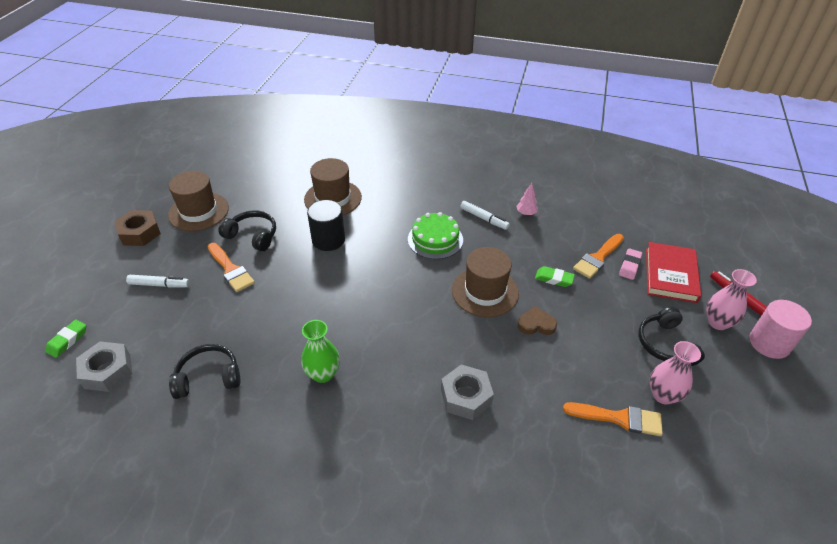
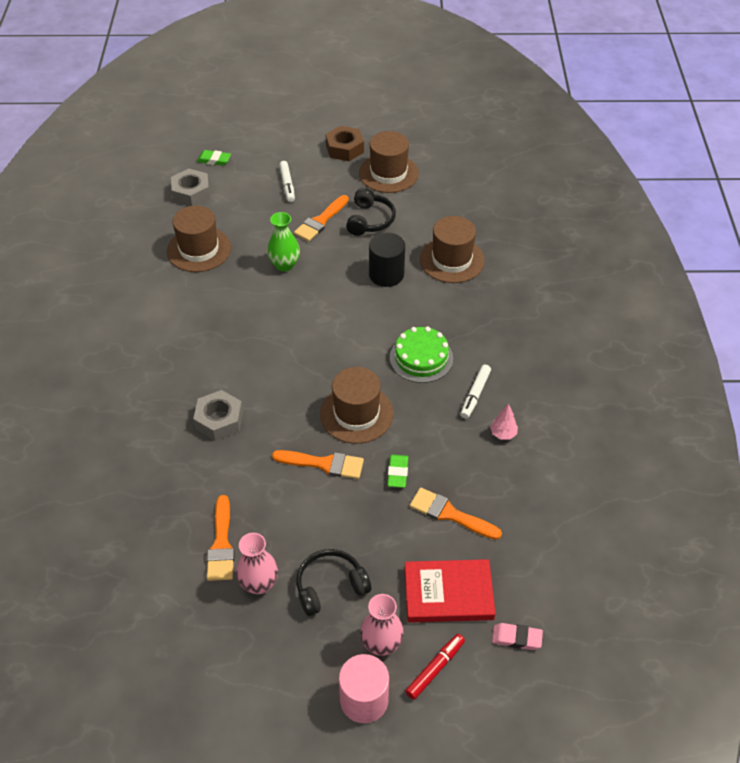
camera: 75 degrees right, 5 degrees up
black headphones [169,344,240,399] -> brown hat [167,206,231,272]
green vase [301,320,340,383] -> green vase moved to [267,212,300,272]
brown heart [518,306,557,335] -> orange brush [272,450,364,479]
pink eraser [619,248,642,280] -> pink eraser moved to [492,623,543,650]

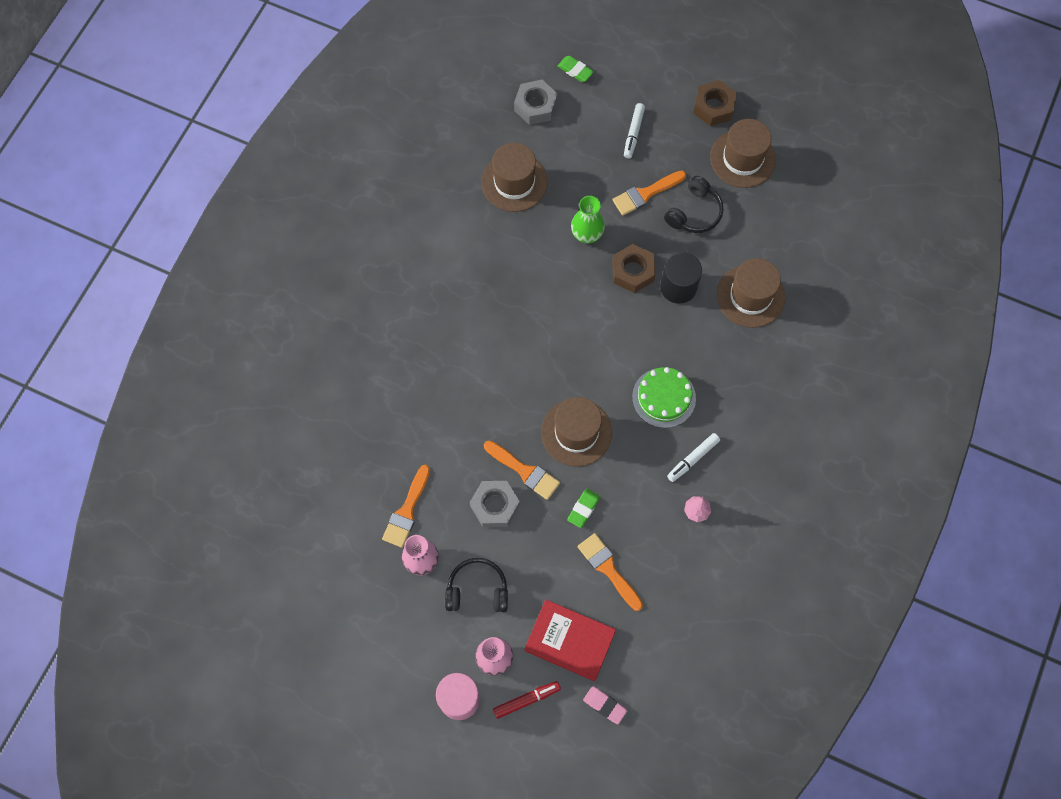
camera: 25 degrees right, 20 degrees up
grey nut [193,390,243,441] -> grey nut moved to [470,481,520,527]
none -> brown nut [612,244,655,293]

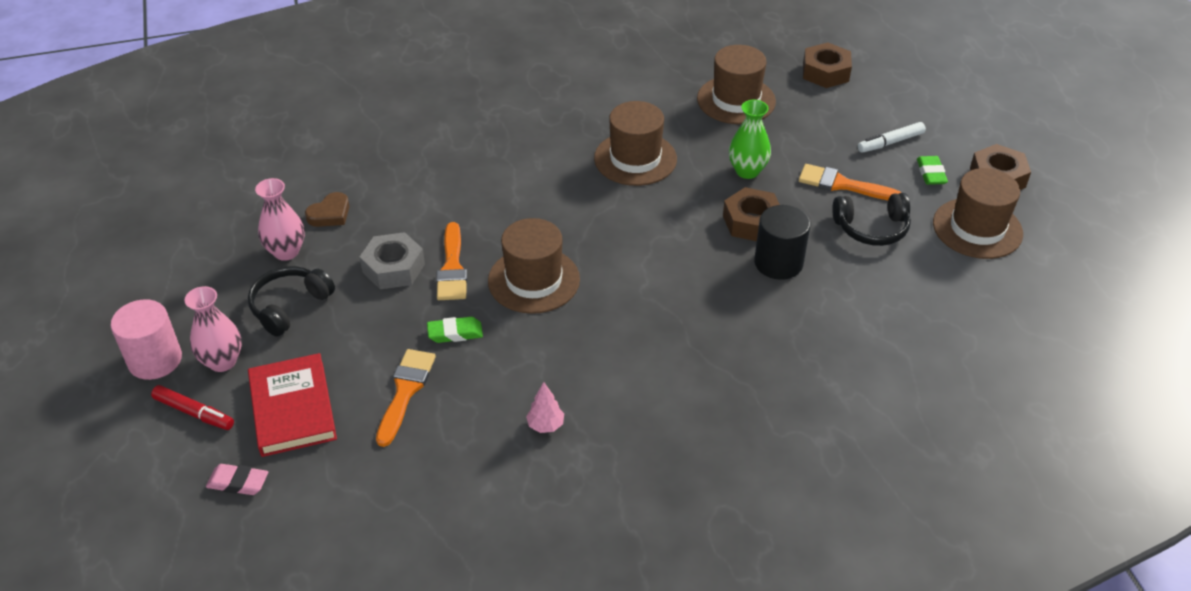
camera: 50 degrees right, 25 degrees down
orange brush [382,465,430,548] -> brown heart [305,192,349,227]
black headphones [445,558,508,612] -> black headphones turned 105 degrees counterclockwise [248,266,335,337]
grey nut [514,80,558,125] -> brown nut [803,42,852,88]
green eraser [558,56,594,82] -> green eraser moved to [917,156,948,185]
pink eraser [583,686,627,724] -> pink eraser turned 75 degrees counterclockwise [206,464,268,495]
green cake [632,367,696,428] -> none
white marker [667,433,720,482] -> none
brown hat [717,258,785,328] -> brown hat moved to [594,101,677,186]

